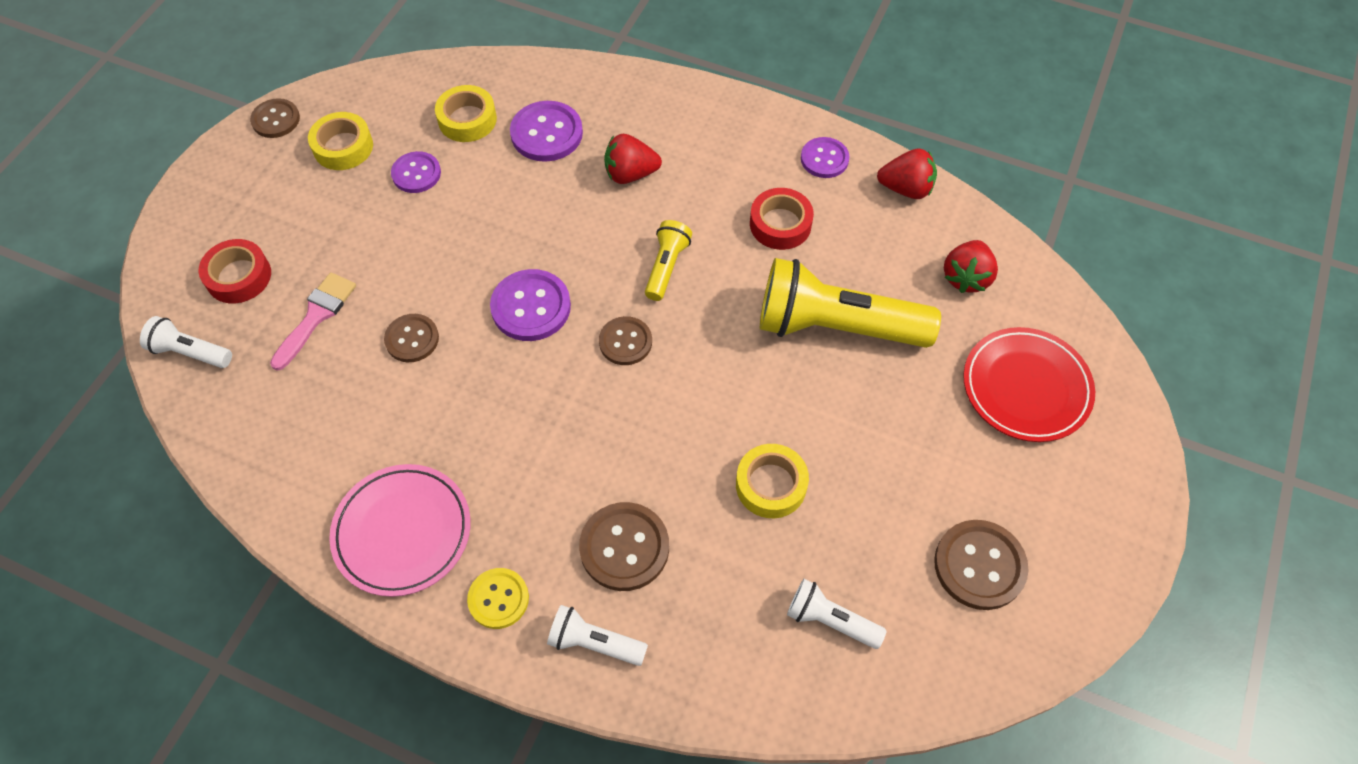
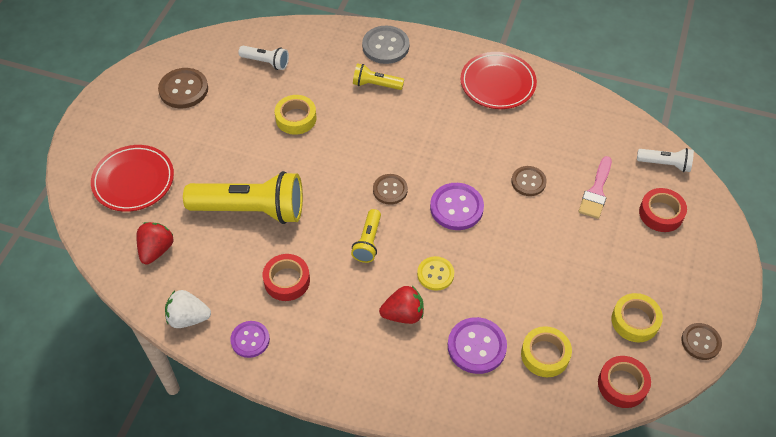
camera: 175 degrees right, 5 degrees down
pink plate [329,464,470,597] -> red plate [460,52,537,109]
purple button [391,151,441,193] -> none
yellow button [467,568,529,629] -> yellow button moved to [417,256,454,291]
white flashlight [547,605,648,666] -> grey button [362,26,410,64]
brown button [579,502,669,591] -> yellow flashlight [353,63,404,90]
red strawberry [877,148,937,199] -> white strawberry [165,290,211,328]
none -> red tape [598,356,651,408]

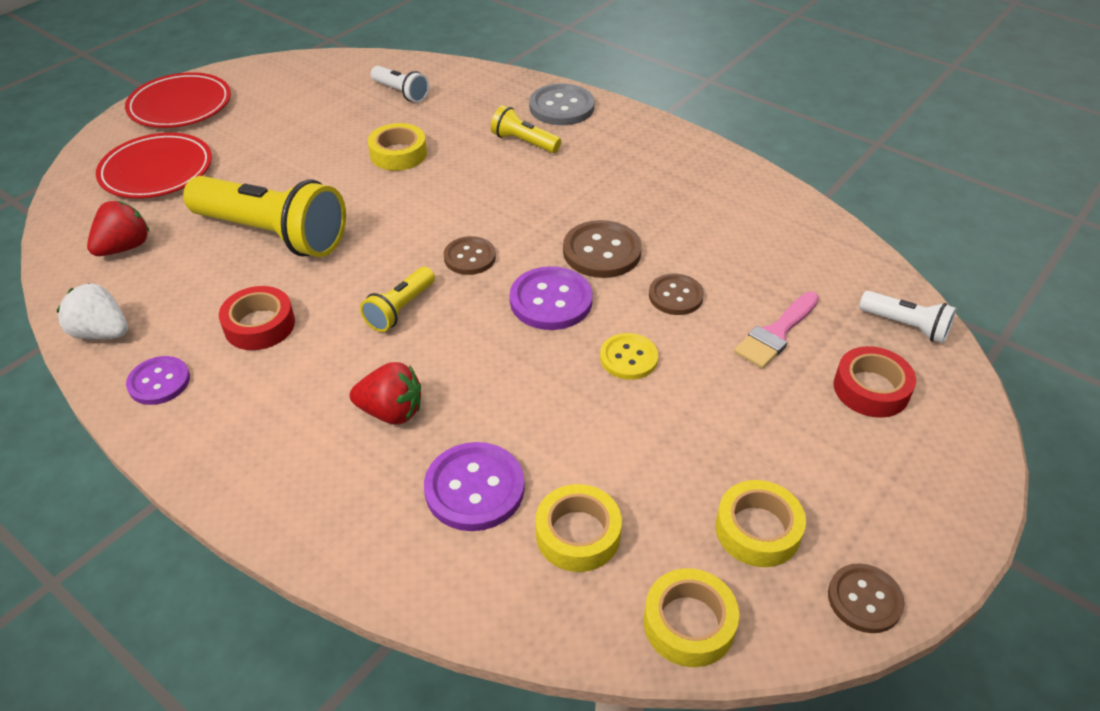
camera: 20 degrees right, 10 degrees down
brown button [158,68,208,108] -> brown button moved to [563,220,642,278]
yellow button [417,256,454,291] -> yellow button moved to [600,333,658,380]
red plate [460,52,537,109] -> red plate moved to [125,72,231,128]
red tape [598,356,651,408] -> yellow tape [643,568,739,667]

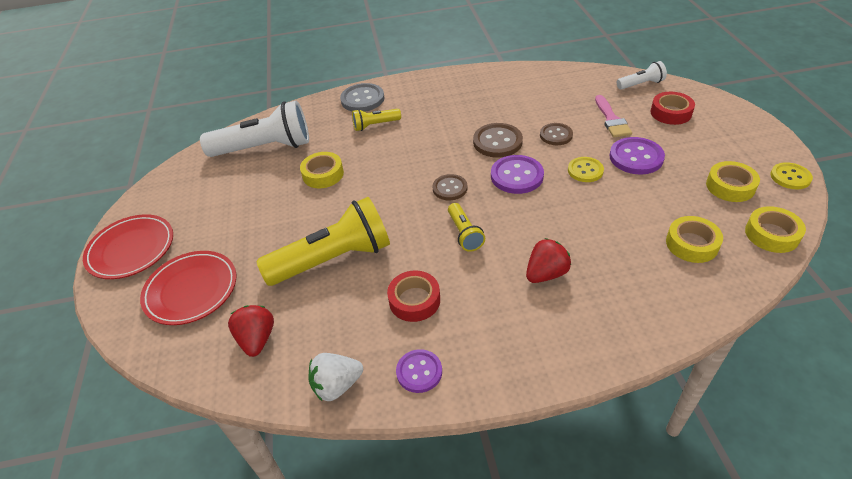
camera: 45 degrees left, 0 degrees up
white flashlight [371,66,429,103] -> white flashlight [200,101,309,157], size x2.07
purple button [424,442,525,531] -> purple button moved to [610,137,665,174]
brown button [828,563,904,633] -> yellow button [771,162,813,189]

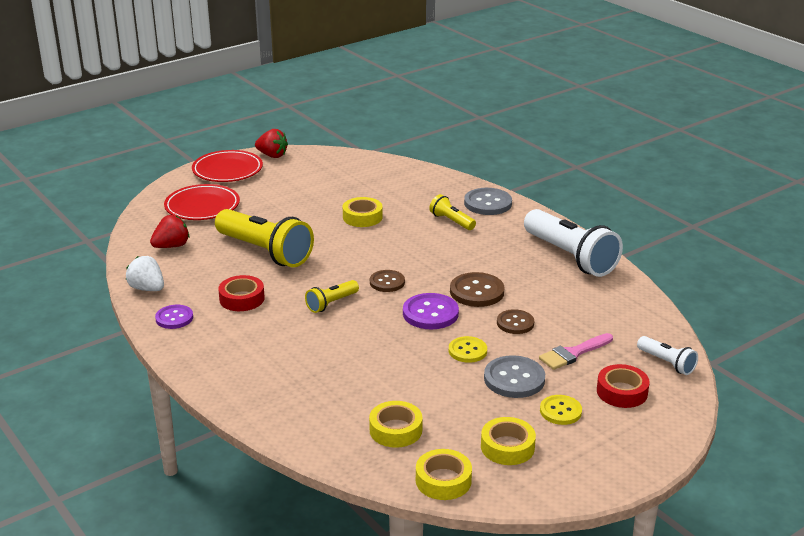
camera: 60 degrees right, 15 degrees down
white flashlight [200,101,309,157] -> white flashlight moved to [524,209,623,277]
red strawberry [526,238,571,283] -> red strawberry moved to [255,129,288,158]
purple button [610,137,665,174] -> grey button [484,355,545,398]
yellow button [771,162,813,189] -> yellow button moved to [540,395,582,425]

